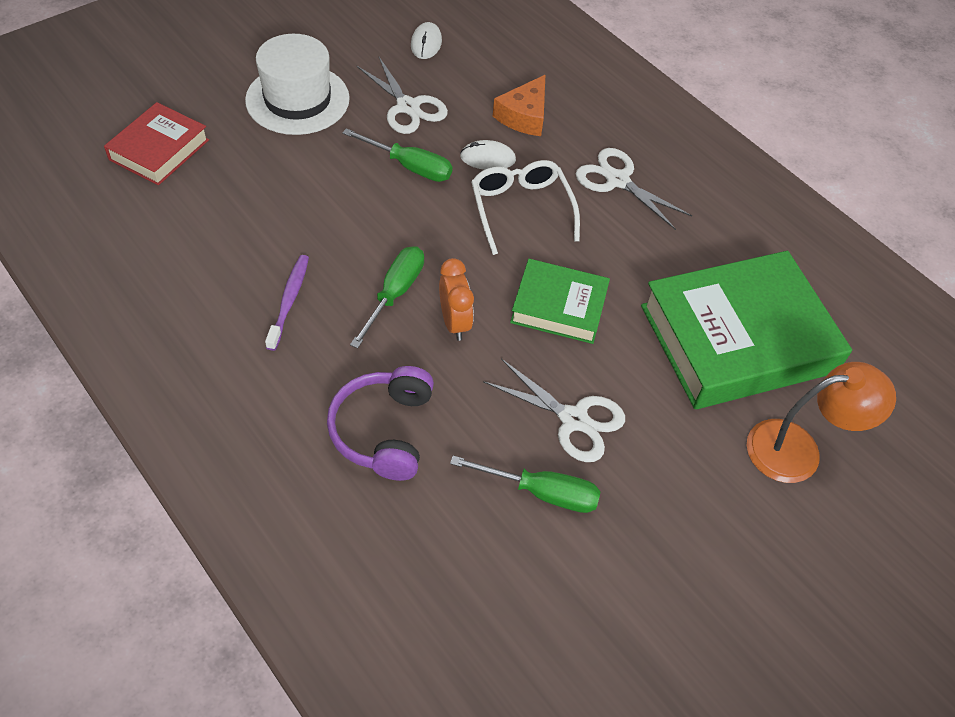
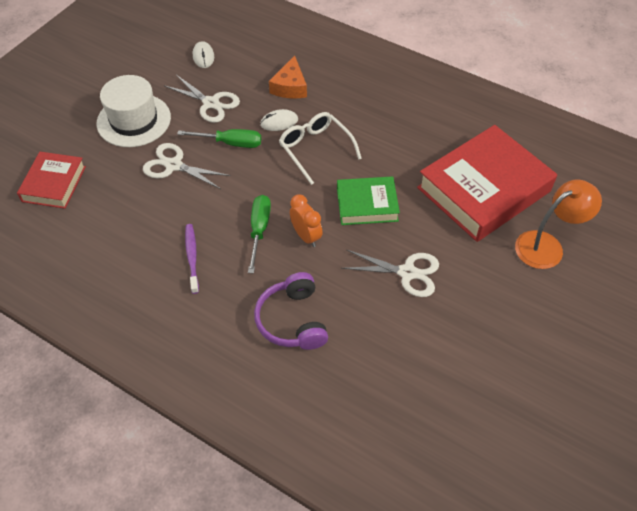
camera: 15 degrees left, 0 degrees up
green screwdriver [450,456,601,513] -> none
white scissors [576,148,692,230] -> white scissors moved to [143,143,231,189]
green book [641,251,852,409] -> red book [417,125,557,242]

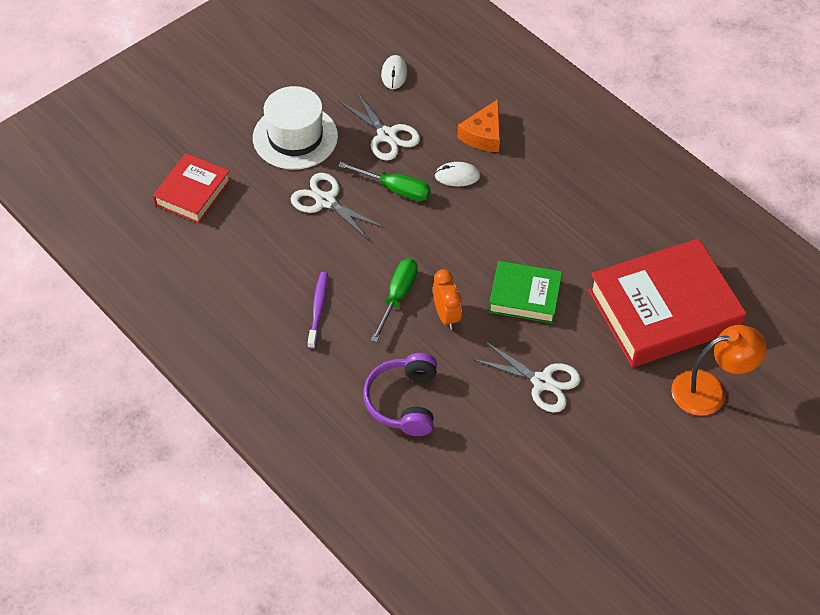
camera: 15 degrees right, 0 degrees up
white glasses [279,112,362,185] -> none

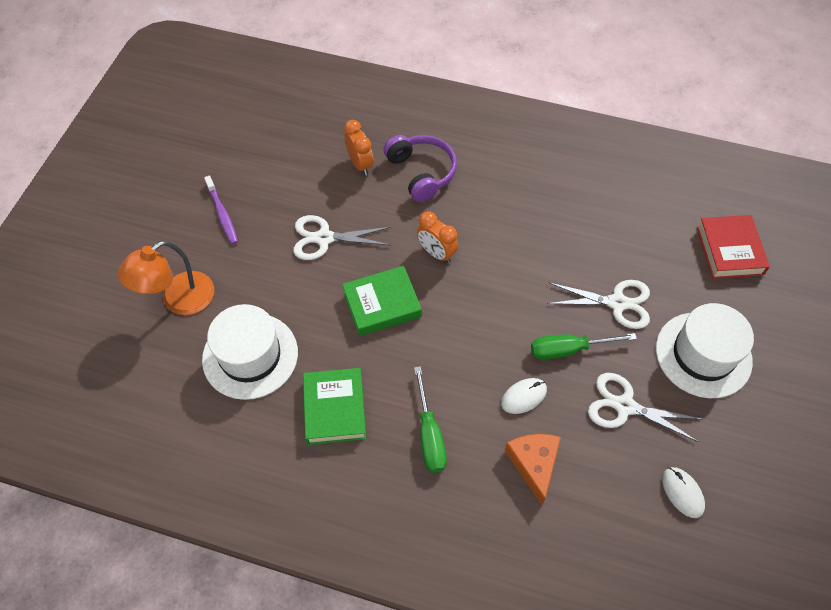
camera: 150 degrees right, 5 degrees up
purple toothbrush [308,272,328,349] -> purple toothbrush moved to [204,176,238,245]
green screwdriver [371,259,418,342] -> green screwdriver moved to [414,366,447,473]
red book [588,238,747,367] -> white hat [202,304,298,400]
none -> green book [303,368,366,445]
none -> orange clock [344,120,373,176]

